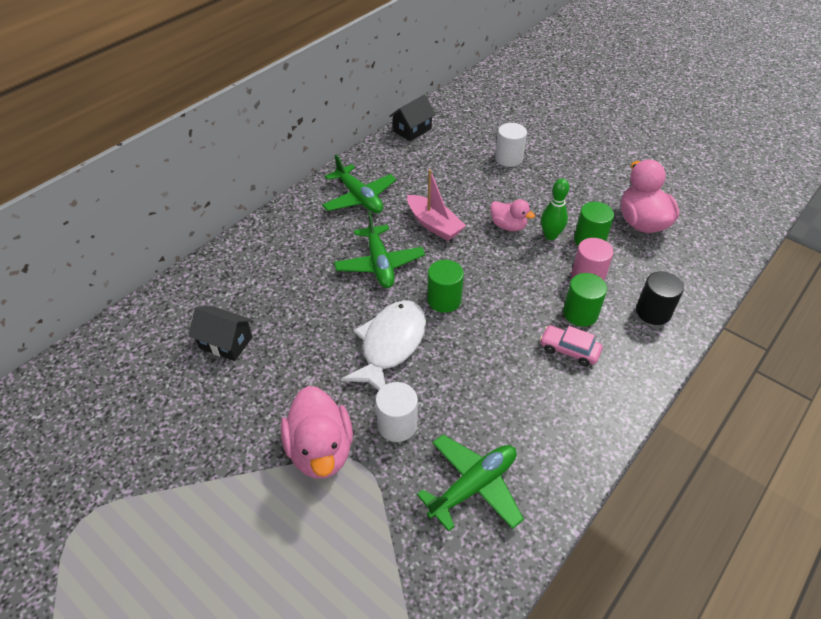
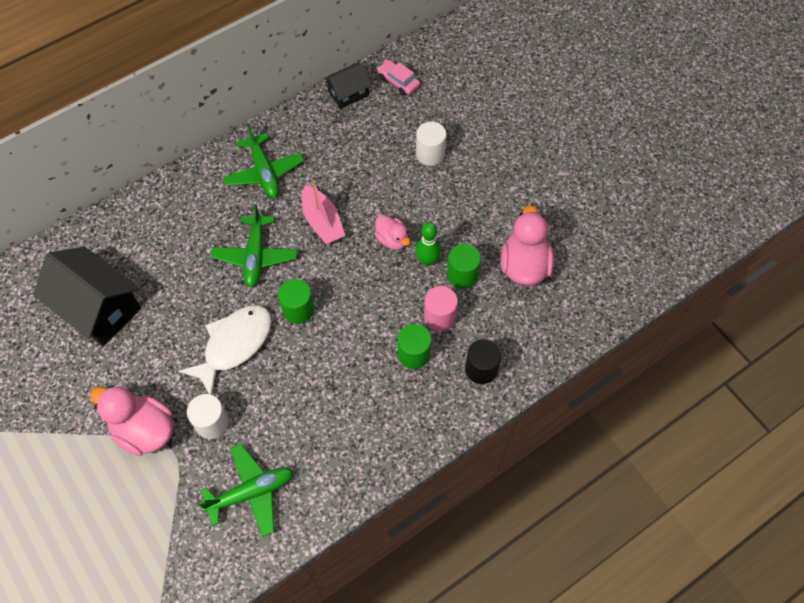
camera: 15 degrees right, 15 degrees up
black house [188,306,253,361] -> black house [33,246,141,346], size x1.84
pink duck [281,386,353,479] -> pink duck turned 120 degrees clockwise [90,386,173,456]
pink car [540,325,603,366] -> pink car moved to [377,60,420,95]

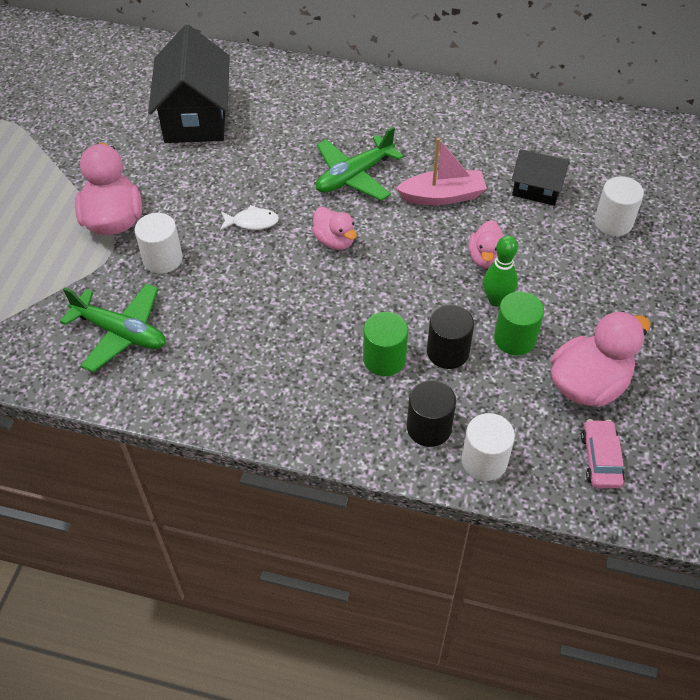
camera: 50 degrees right, 10 degrees down
white fish [179,305,272,395] -> white fish [220,205,279,230], size x0.48
green plane [223,124,304,198] -> none
green cylinder [278,279,314,324] -> pink duck [312,207,357,250]
pink boat [302,180,346,244] -> pink boat turned 120 degrees counterclockwise [396,137,487,205]
black house [324,63,372,109] -> black house moved to [512,149,570,206]
pink car [377,60,420,95] -> pink car moved to [581,419,625,489]
pink cylinder [424,286,458,331] -> black cylinder [427,305,474,369]
none -> white cylinder [462,413,515,481]

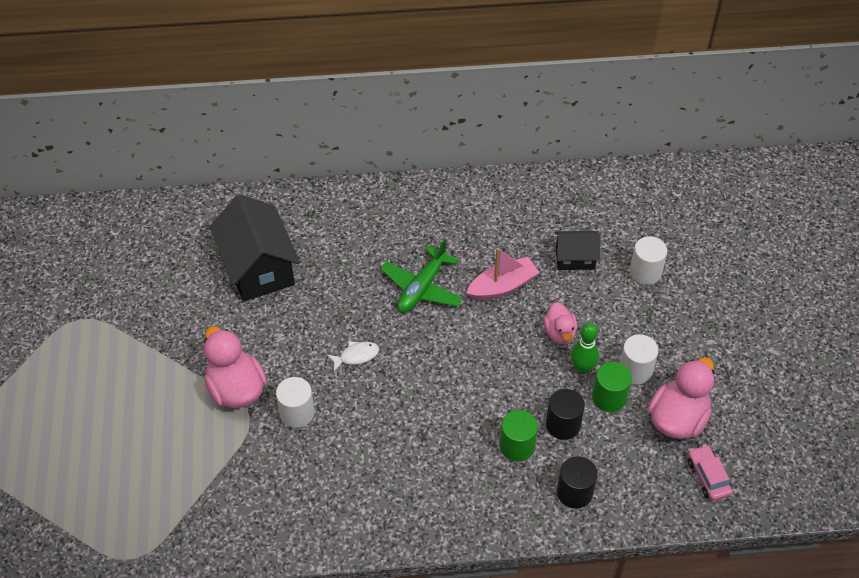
camera: 20 degrees left, 0 degrees up
green plane [60,283,166,372] -> none
pink duck [312,207,357,250] -> none
white cylinder [462,413,515,481] -> white cylinder moved to [620,334,658,384]

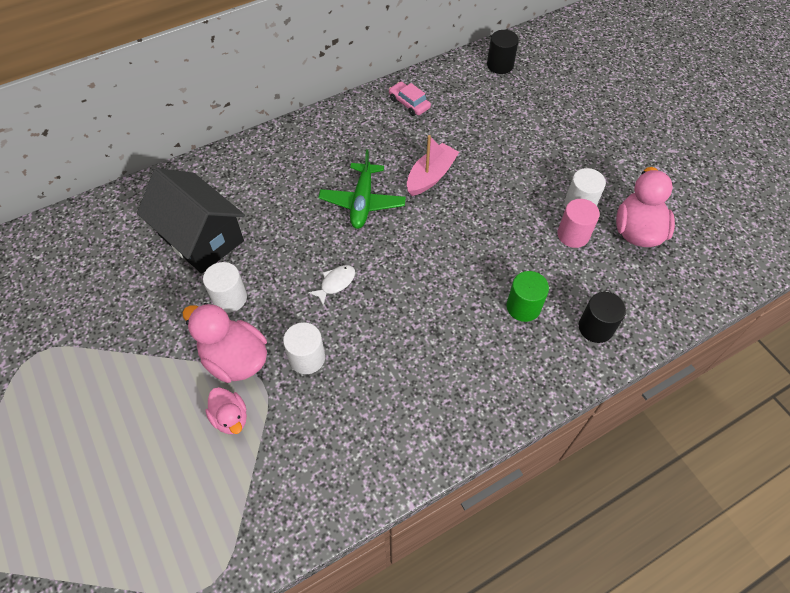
camera: 25 degrees left, 5 degrees up
pink duck [543,302,577,344] -> pink duck moved to [205,387,247,434]
black cylinder [546,389,585,440] -> black cylinder moved to [487,30,519,74]
black house [555,231,600,270] -> none
green bowling pin [571,323,599,374] -> none
green cylinder [592,362,632,412] -> pink cylinder [557,199,600,248]
white cylinder [630,236,667,285] -> white cylinder moved to [203,262,247,313]
pink car [688,444,733,501] -> pink car moved to [389,82,431,116]

